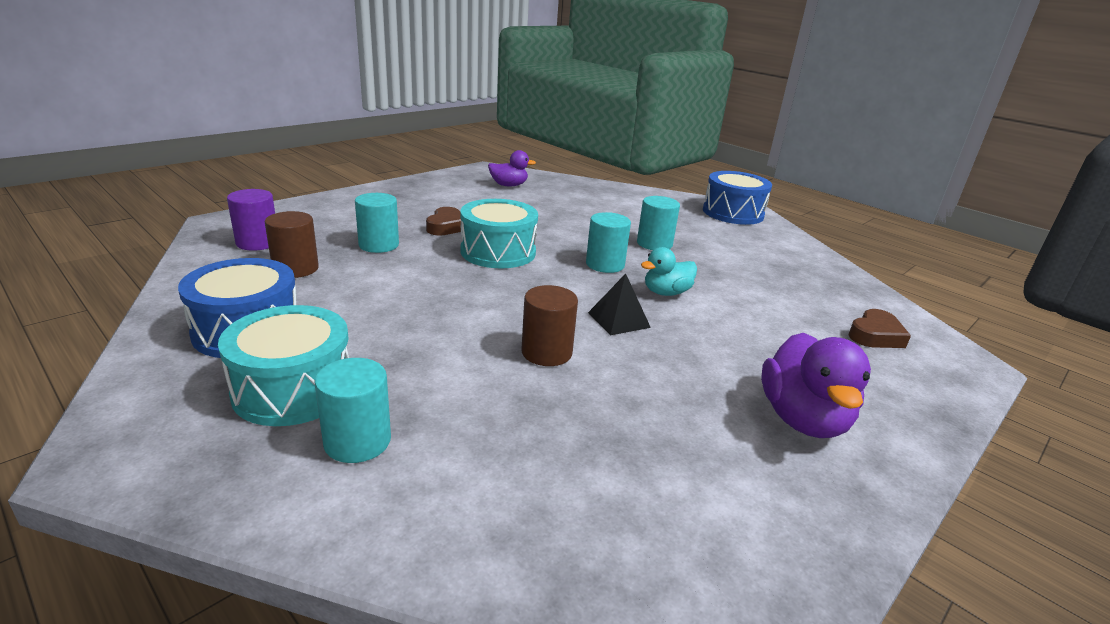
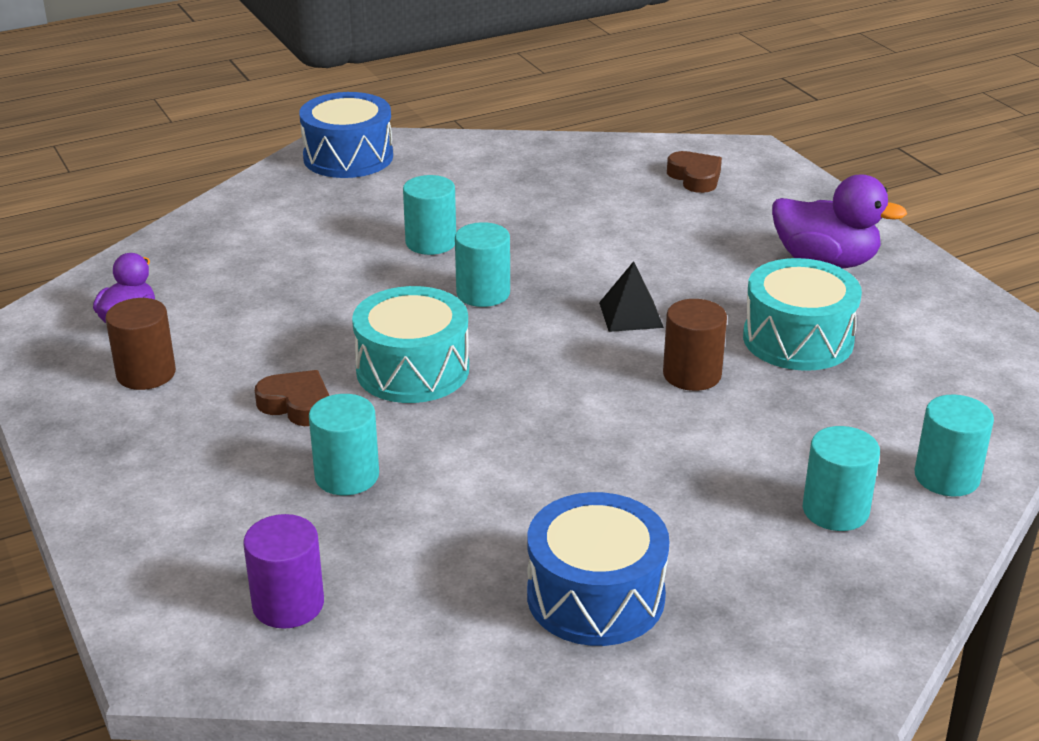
camera: 70 degrees left, 5 degrees up
turquoise drum [218,305,349,426] -> turquoise drum moved to [743,258,862,371]
brown cylinder [265,211,319,278] -> brown cylinder moved to [105,298,176,390]
turquoise duck [641,247,697,296] -> none
none -> turquoise cylinder [914,395,994,496]

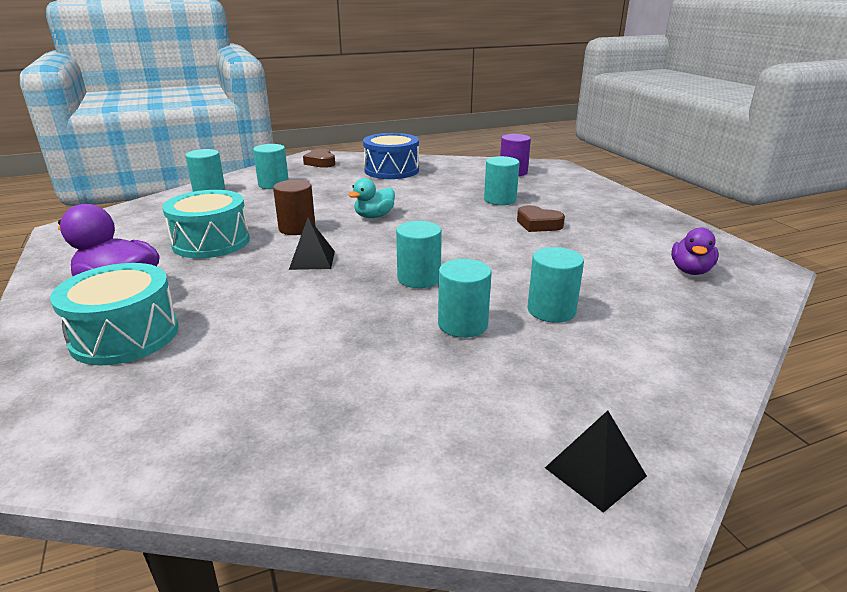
camera: 175 degrees left, 5 degrees down
brown cylinder [105,298,176,390] -> none
blue drum [299,92,393,178] -> black pyramid [545,410,647,513]
turquoise drum [352,286,469,403] -> turquoise drum moved to [50,263,179,366]
brown heart [667,151,722,193] -> brown heart moved to [303,149,335,168]
none -> turquoise duck [348,178,395,218]
none -> turquoise cylinder [528,247,584,323]

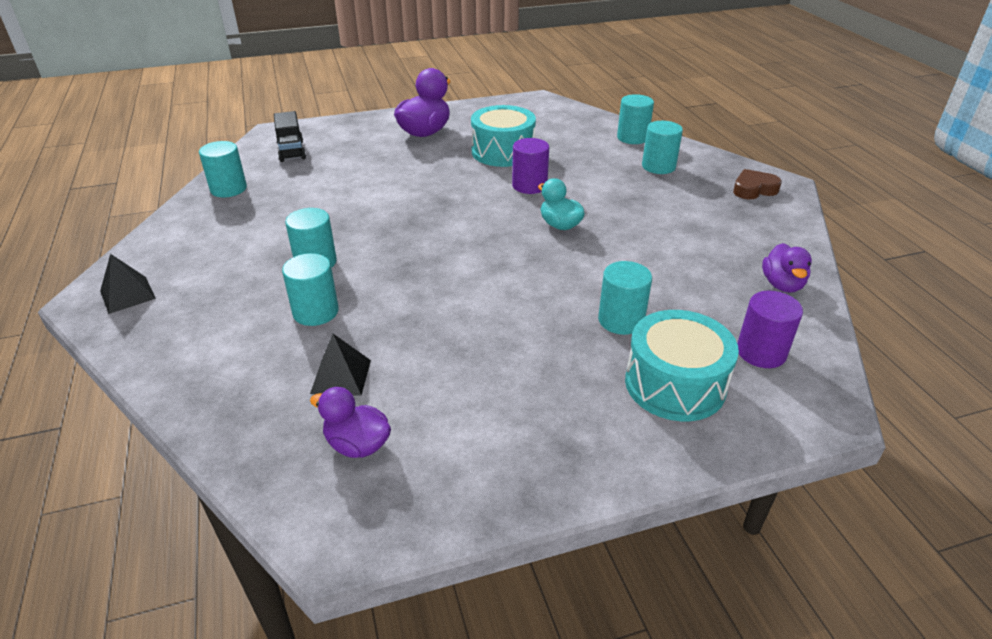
camera: 95 degrees right, 10 degrees up
turquoise drum [50,263,179,366] -> turquoise drum moved to [625,310,739,421]
brown cylinder [273,180,315,235] -> purple cylinder [512,138,549,194]
black pyramid [289,218,335,270] -> black pyramid moved to [310,334,371,396]
blue drum [363,133,419,179] -> none
turquoise cylinder [396,221,442,288] -> turquoise cylinder moved to [199,141,247,197]
brown heart [517,205,565,232] -> none
none -> black truck [274,111,306,162]
none -> purple duck [762,243,812,293]

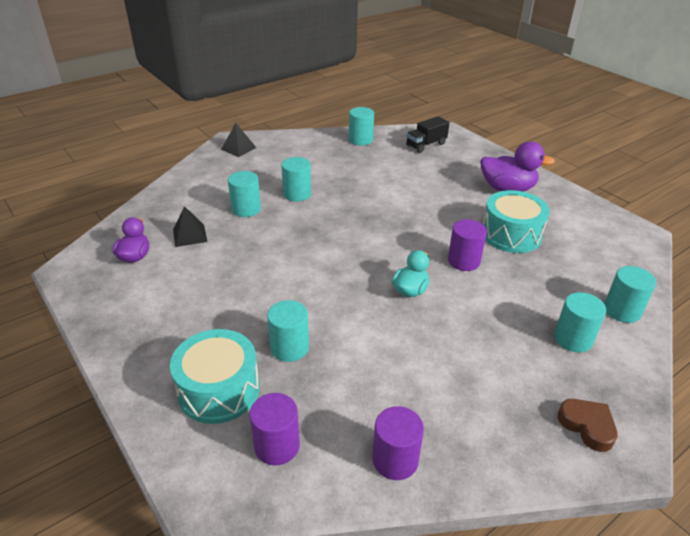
camera: 70 degrees right, 0 degrees up
purple duck [762,243,812,293] -> purple cylinder [372,406,424,480]

